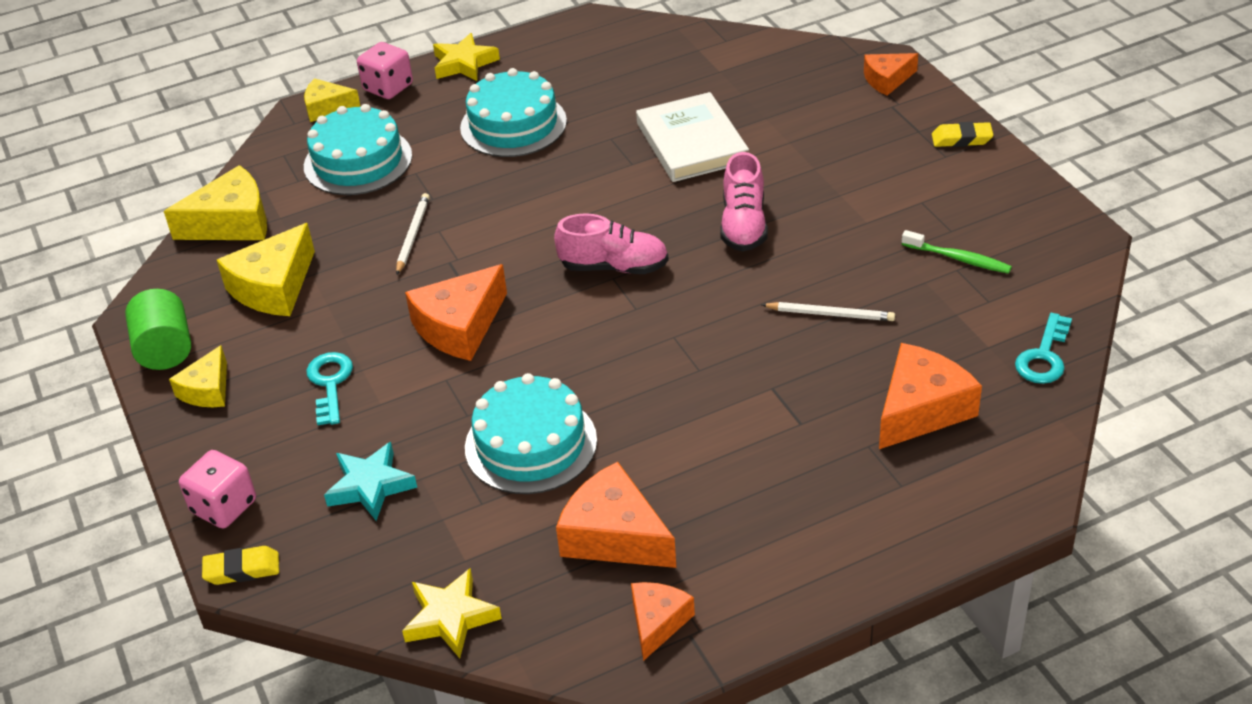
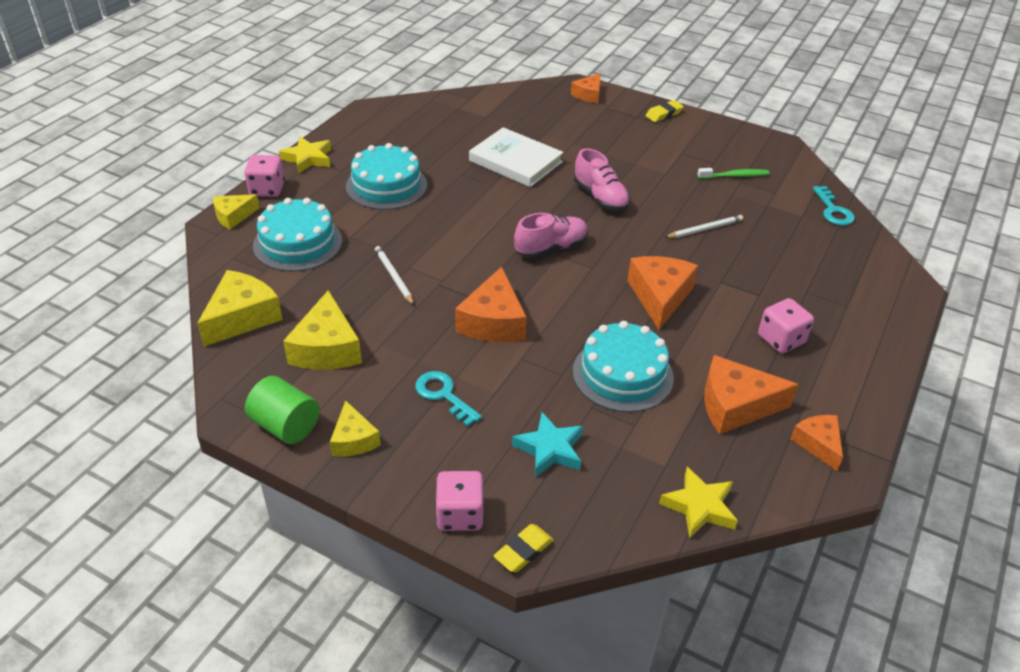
camera: 40 degrees left, 0 degrees up
orange cheese [879,343,982,449] -> orange cheese moved to [627,256,698,330]
none -> pink dice [758,298,814,353]

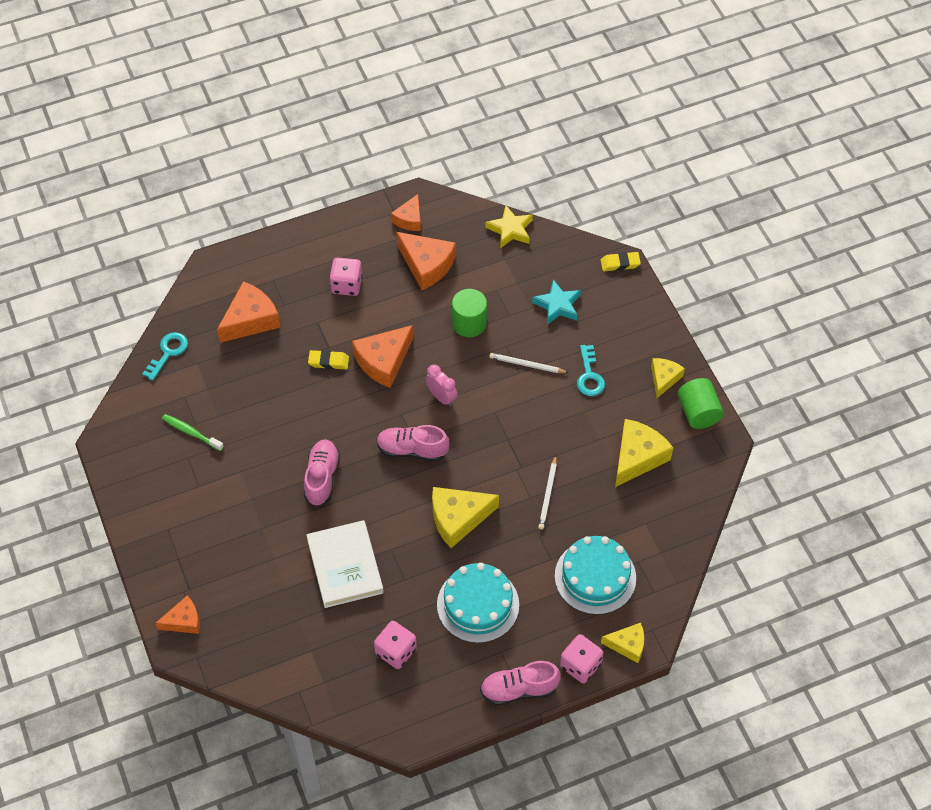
camera: 140 degrees left, 15 degrees up
yellow cheese [197,270,283,347] -> yellow cheese moved to [432,487,499,548]
yellow star [279,136,331,174] -> pink shoe [480,661,561,706]
pink dice [435,471,484,531] -> pink dice moved to [374,621,417,669]
orange cheese [455,267,527,342] -> orange cheese moved to [217,281,281,343]
turquoise cake [573,321,674,412] -> green cylinder [452,289,487,337]
yellow eraser [645,100,684,122] -> yellow eraser moved to [308,350,349,370]
white pencil [664,215,743,238] -> white pencil moved to [489,353,569,373]
none -> pink clock [425,365,457,406]

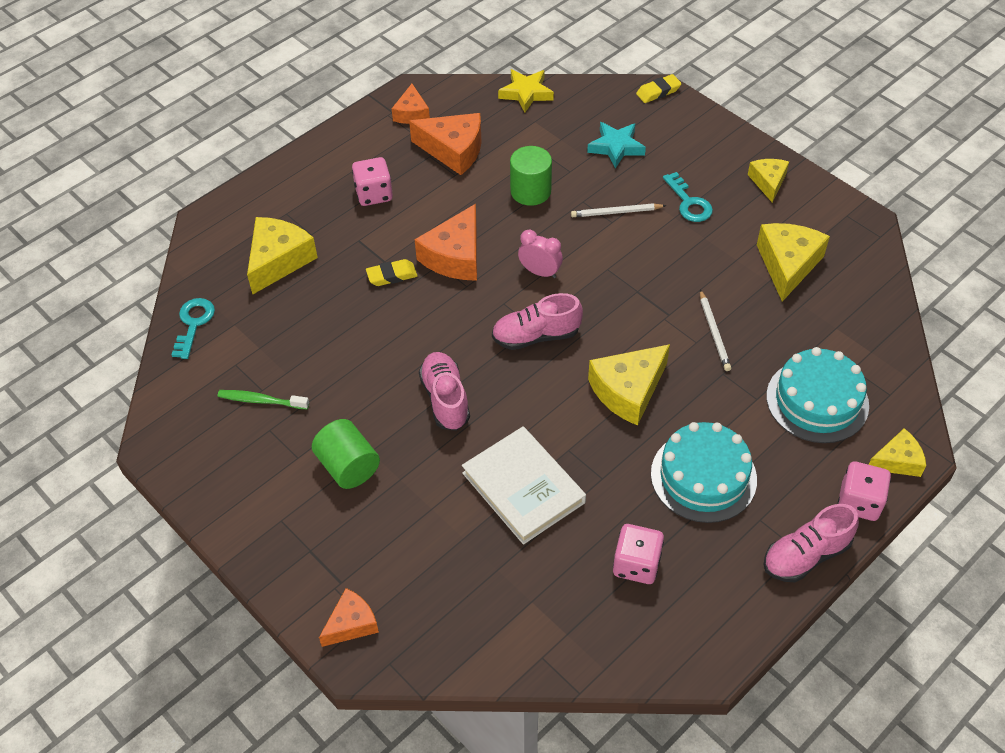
camera: 20 degrees left, 5 degrees down
orange cheese [217,281,281,343] -> yellow cheese [247,217,318,294]
green cylinder [678,378,724,429] -> green cylinder moved to [312,419,380,489]

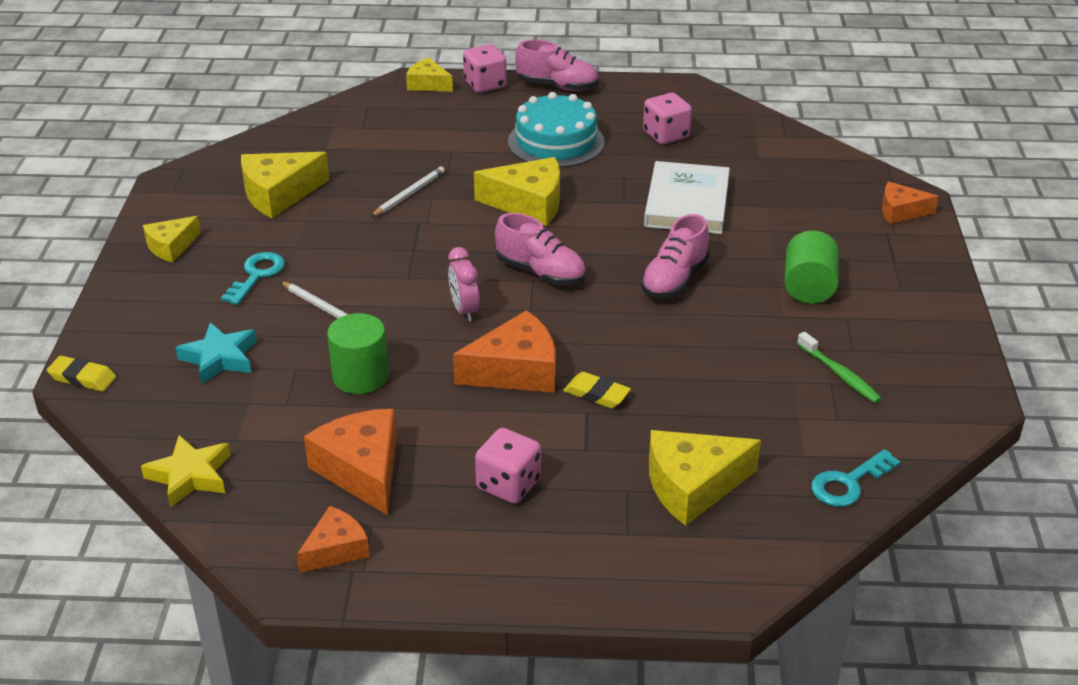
camera: 135 degrees left, 15 degrees down
turquoise cake [766,347,869,443] -> none

